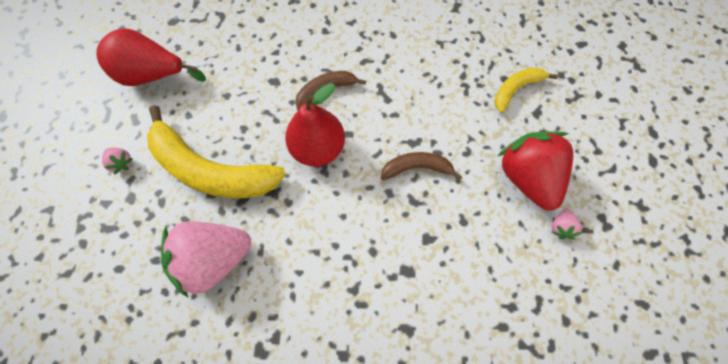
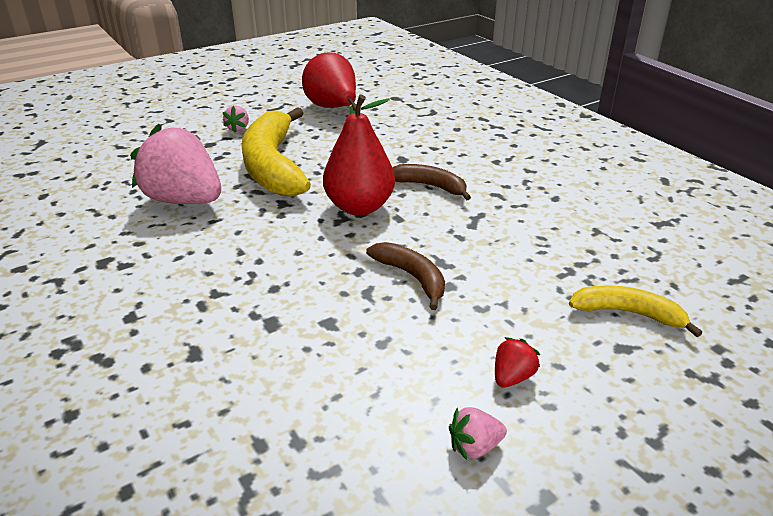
camera: 55 degrees right, 35 degrees down
red strawberry [498,131,573,211] -> red strawberry [495,337,540,387], size x0.40

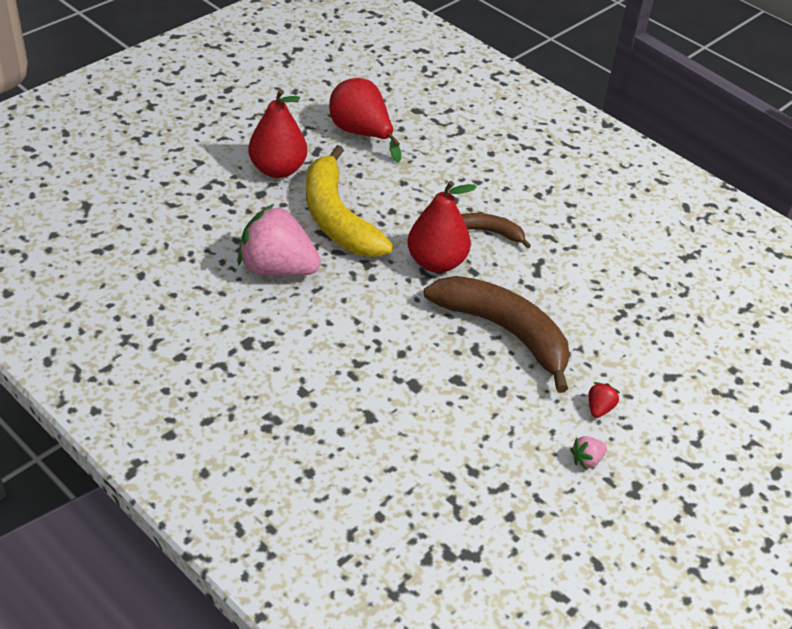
camera: 15 degrees left, 10 degrees up
pink strawberry [223,106,249,133] -> red pear [249,89,307,178]
brown banana [366,242,445,310] -> brown banana [424,276,570,393], size x1.99
yellow banana [569,285,702,337] -> none

